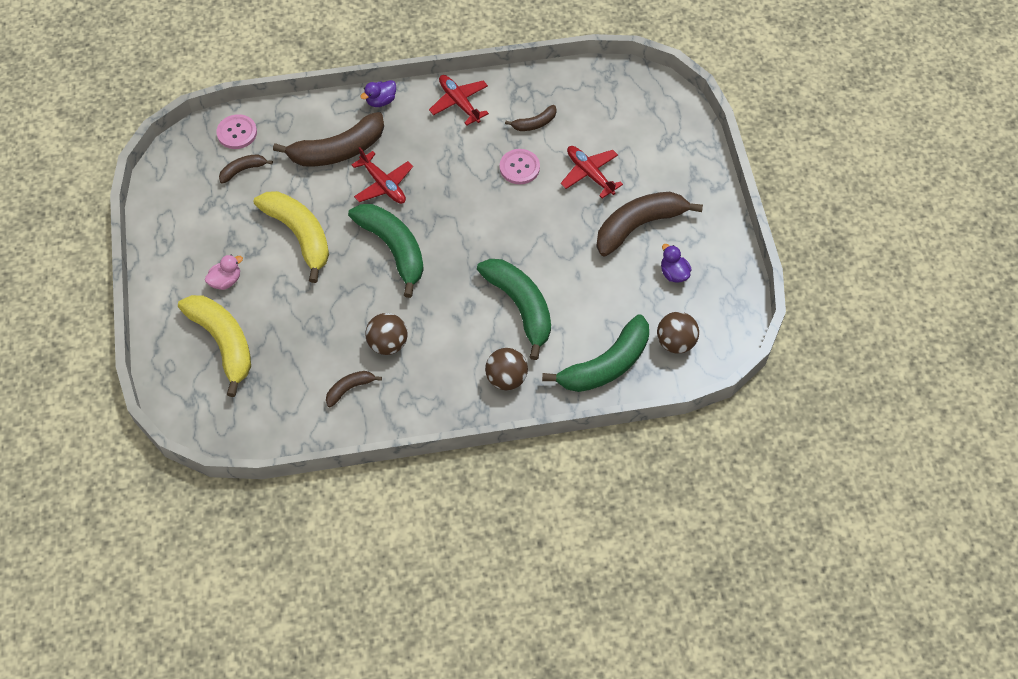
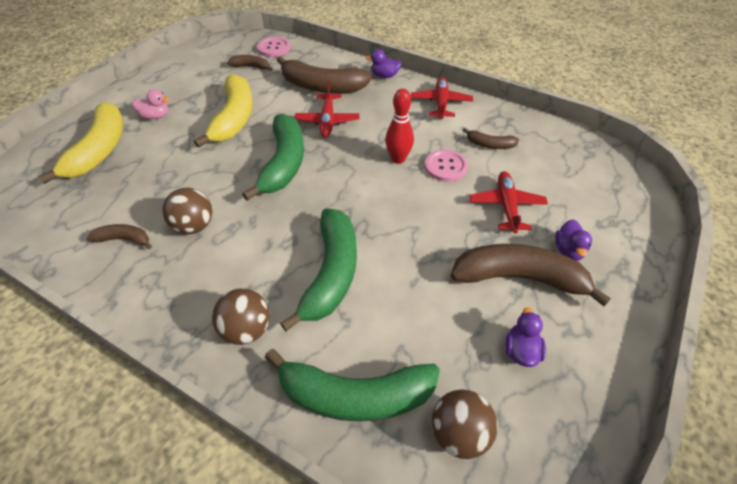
camera: 40 degrees right, 10 degrees down
none -> red bowling pin [385,88,414,164]
none -> purple duck [555,219,592,261]

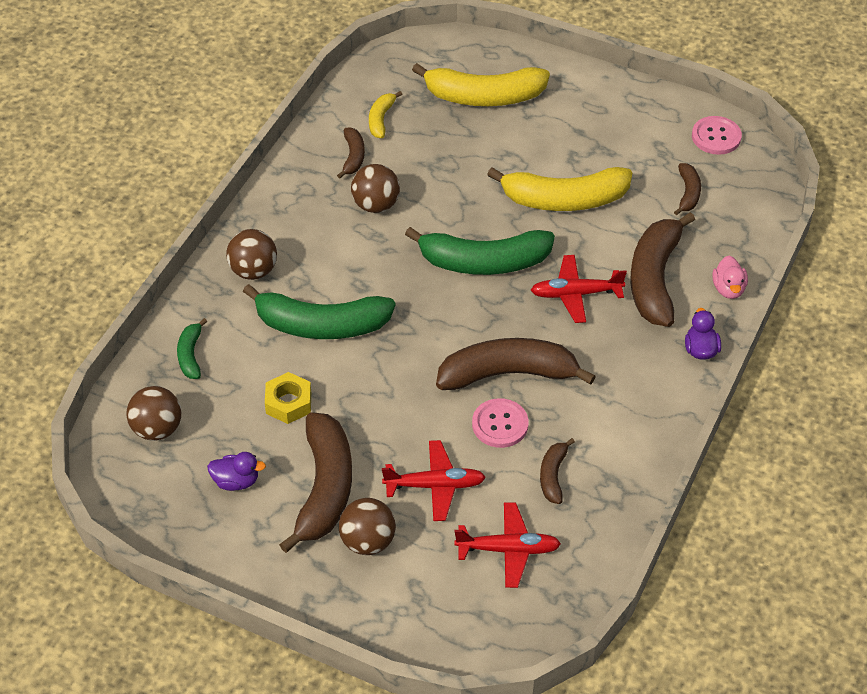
camera: 85 degrees right, 0 degrees up
pink duck [132,89,170,119] -> pink duck moved to [712,256,748,299]
pink button [257,37,290,57] -> pink button moved to [692,116,742,155]
green banana [265,349,440,422] -> green banana [177,318,207,379], size x0.49
red bowling pin [385,88,414,164] -> brown banana [436,338,596,390]
red plane [411,77,473,119] -> red plane moved to [454,502,561,588]
purple duck [555,219,592,261] -> brown ball [339,498,396,555]
none -> yellow nut [265,372,311,424]
none -> yellow banana [369,91,402,138]

